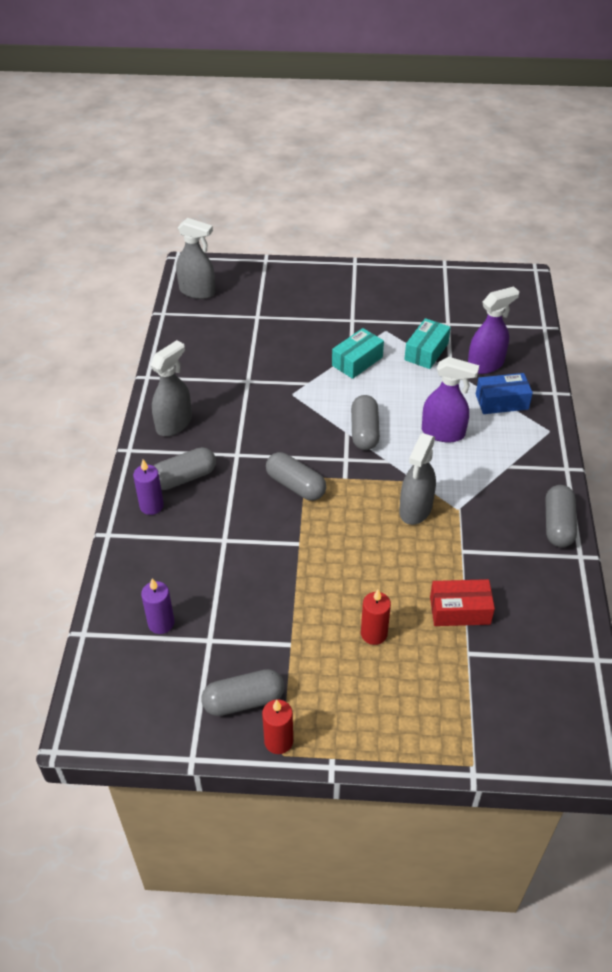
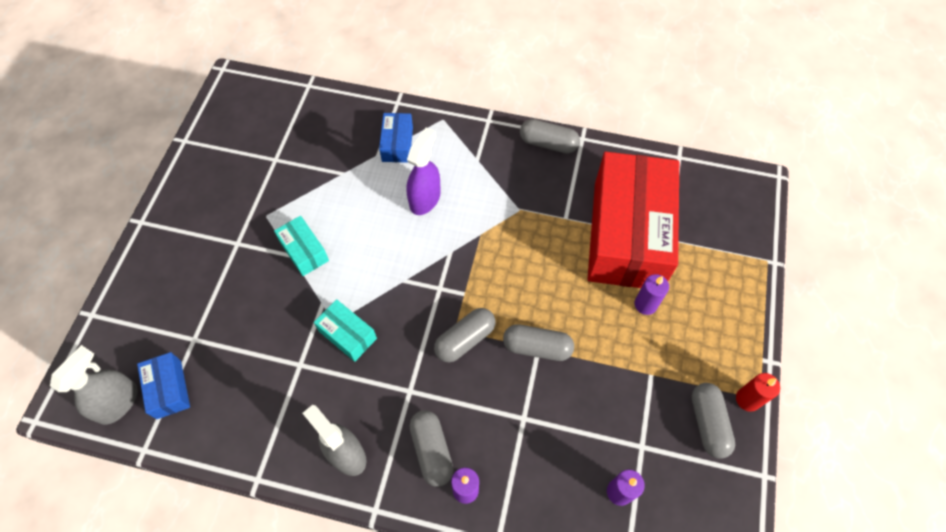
camera: 80 degrees left, 15 degrees up
grey capsule [351,395,380,450] -> grey capsule moved to [503,324,574,361]
red candle [361,589,391,645] -> purple candle [635,274,669,315]
grey spray bottle [399,433,436,525] -> none
turquoise box [404,318,451,369] -> turquoise box moved to [314,299,377,362]
red box [430,579,495,626] -> red box [587,152,679,288], size x2.43
purple spray bottle [468,286,519,374] -> none
none -> blue box [137,352,190,419]

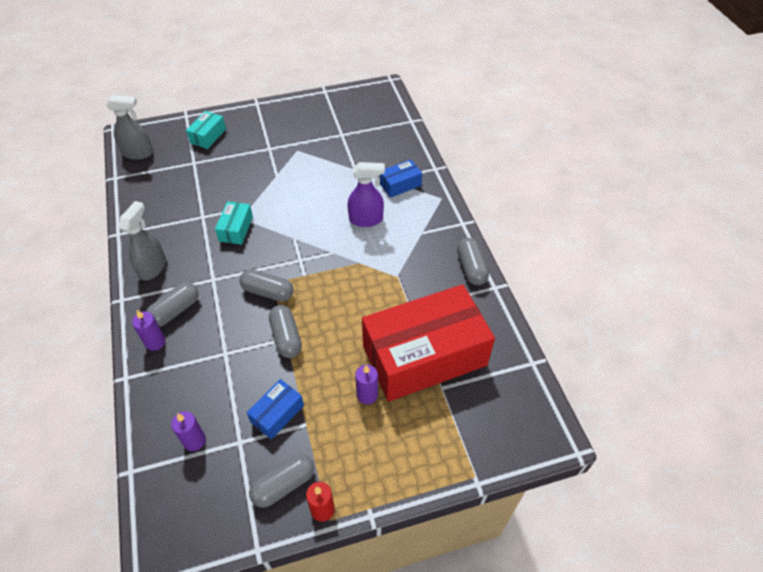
camera: 60 degrees right, 10 degrees down
blue box [137,352,190,419] -> blue box moved to [246,379,304,440]
turquoise box [274,216,329,276] -> turquoise box moved to [186,111,226,149]

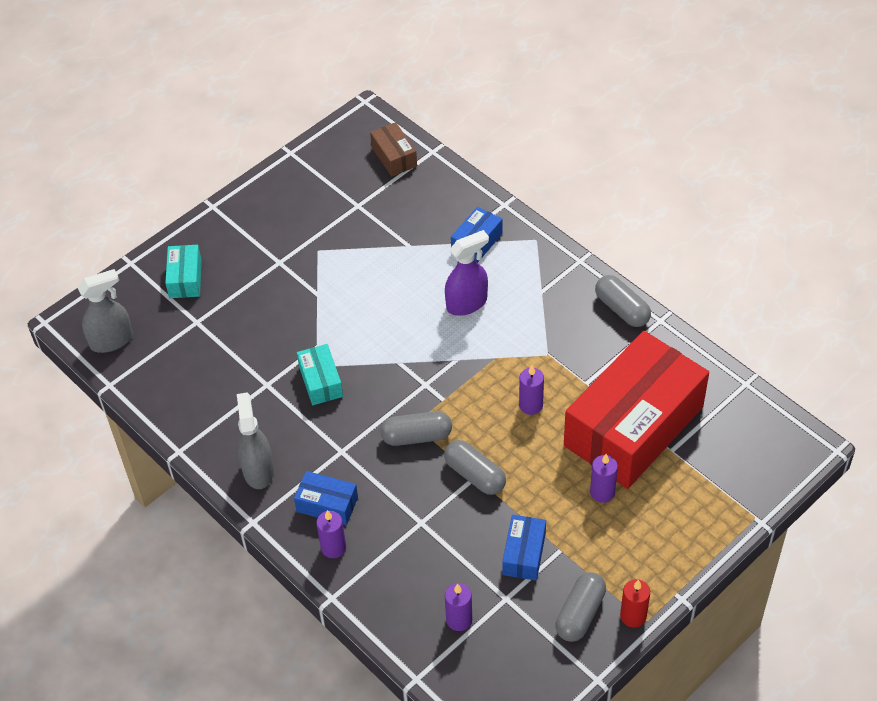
camera: 25 degrees left, 0 degrees up
grey capsule [146,282,199,327] -> blue box [294,471,358,525]
none -> brown box [370,122,417,177]
none -> purple candle [519,365,544,415]

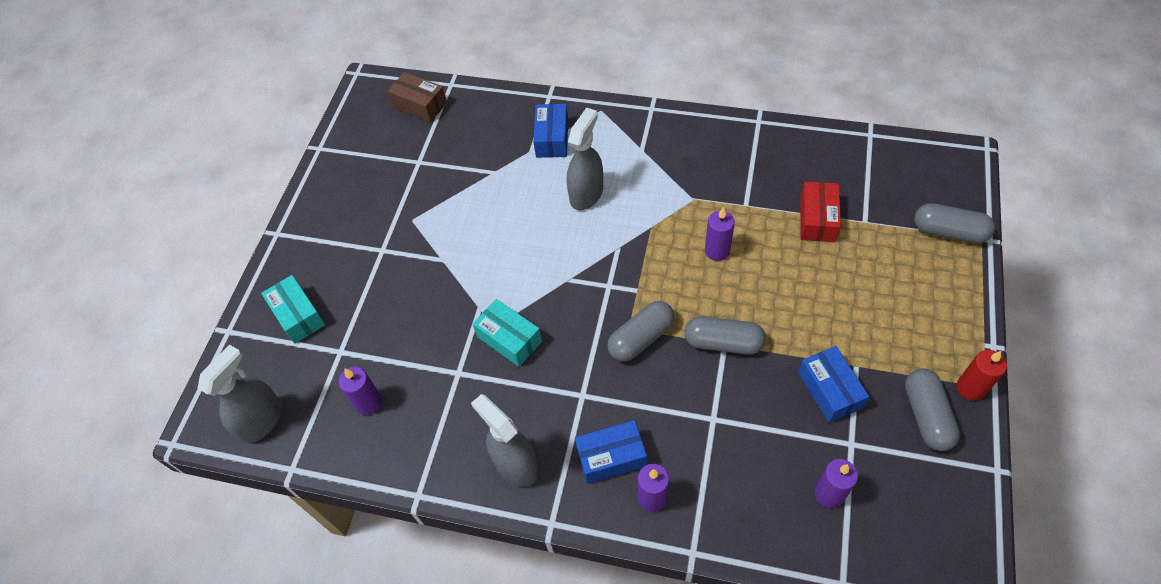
camera: 30 degrees left, 5 degrees up
purple spray bottle [445,230,489,316] -> grey spray bottle [567,107,603,210]
red box [564,331,709,489] -> red box [800,181,841,242], size x0.41
purple candle [590,454,618,503] -> purple candle moved to [338,367,382,415]
grey capsule [595,275,651,327] -> grey capsule moved to [914,203,995,243]

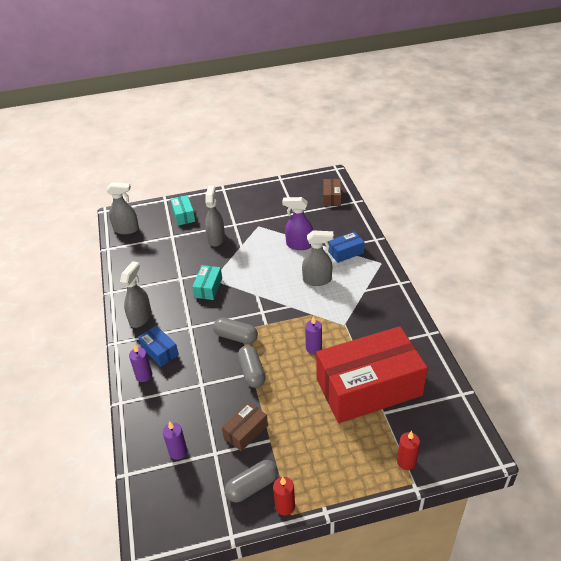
camera: 60 degrees right, 15 degrees down
turquoise box [261,275,325,344] -> turquoise box turned 45 degrees counterclockwise [171,195,195,226]
purple candle [338,367,382,415] -> none
blue box [798,346,869,423] -> brown box [222,402,268,452]
red box [800,181,841,242] -> red box [316,326,428,423], size x2.43
grey capsule [914,203,995,243] -> red candle [397,431,420,470]
none -> grey spray bottle [205,186,225,247]
none -> purple spray bottle [282,197,313,250]

